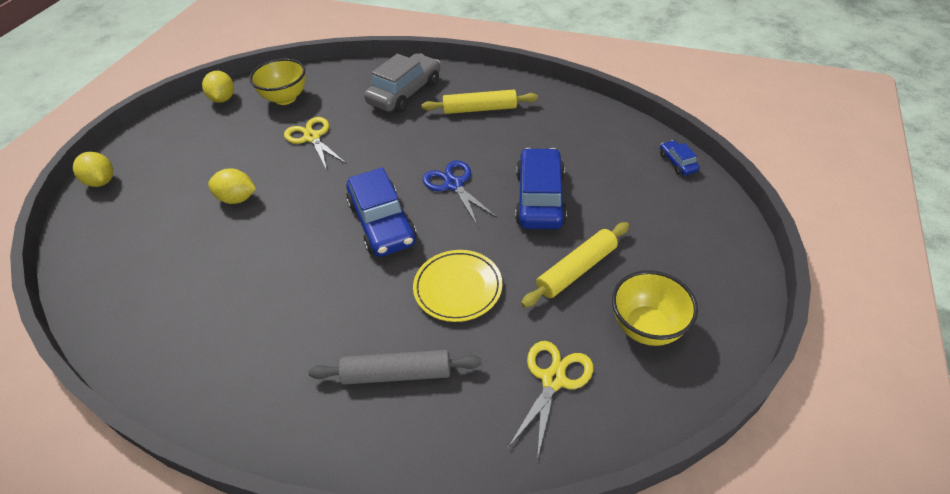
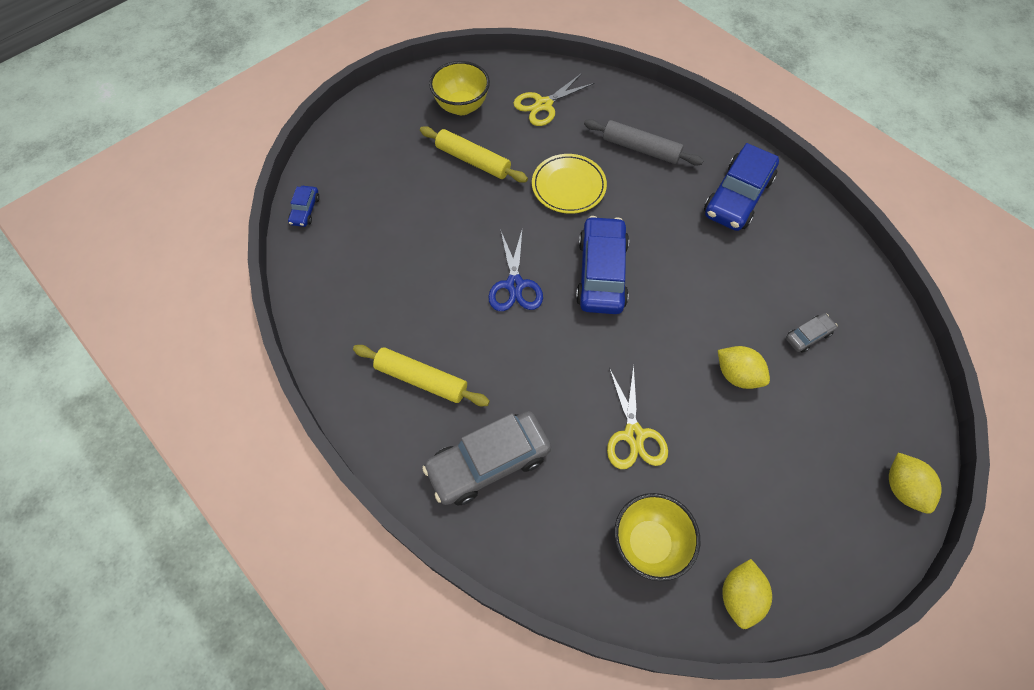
camera: 155 degrees left, 15 degrees up
blue car [515,148,567,229] -> blue car moved to [704,143,779,231]
yellow rolling pin [521,222,629,308] -> yellow rolling pin turned 45 degrees clockwise [420,126,528,183]
none -> grey car [786,313,838,353]

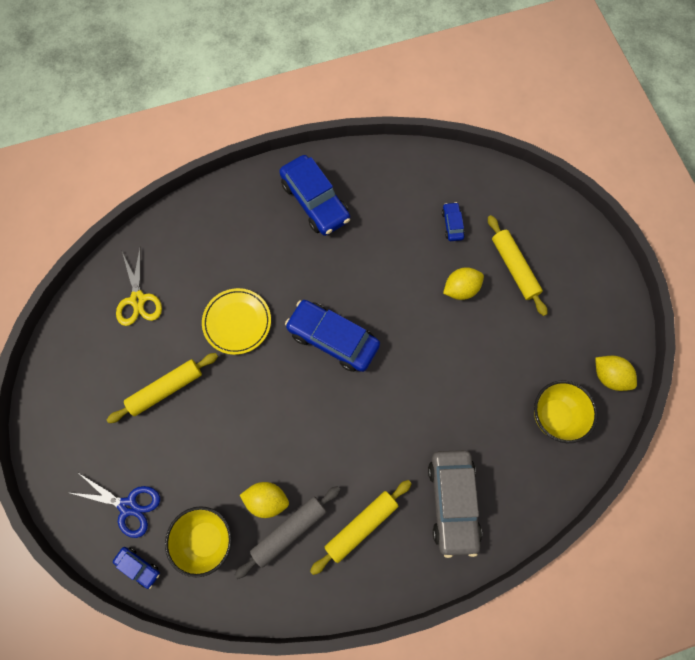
camera: 65 degrees left, 10 degrees up
yellow bowl [429,61,490,115] -> yellow bowl moved to [165,506,232,577]
blue scissors [489,229,543,311] -> blue scissors moved to [71,472,160,538]
grey rolling pin [584,119,704,166] -> grey rolling pin moved to [235,486,341,579]
yellow scissors [607,364,668,469] -> none
grey car [786,313,838,353] -> blue car [442,202,465,241]
yellow lemon [889,453,941,514] -> yellow lemon moved to [240,482,289,518]
none -> yellow rolling pin [488,215,548,316]

